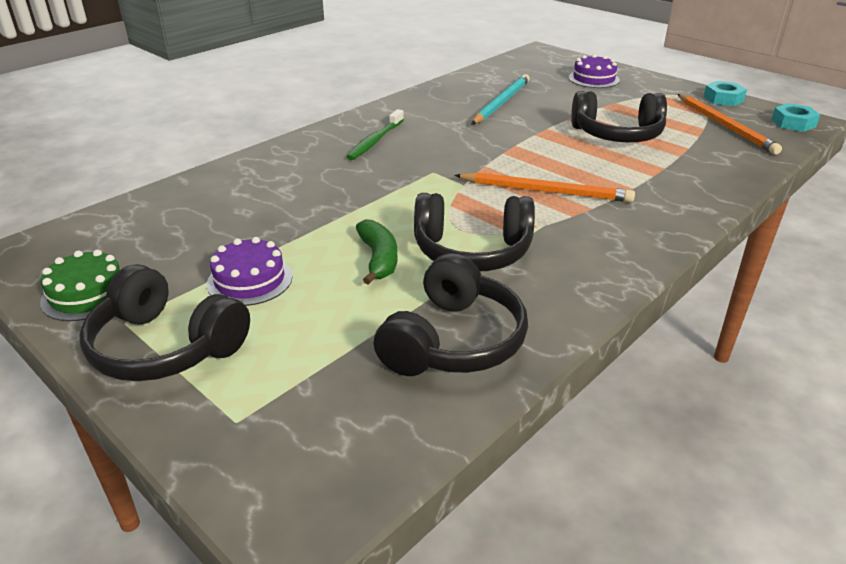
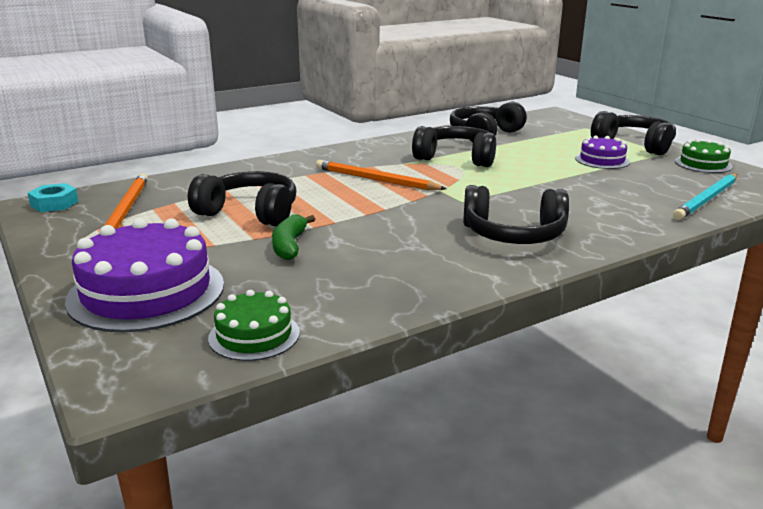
camera: 165 degrees left, 10 degrees down
green toothbrush [346,109,404,160] -> black headphones [463,185,569,244]
green banana [356,220,397,285] -> green banana moved to [272,214,315,260]
turquoise pencil [471,74,530,125] -> turquoise pencil moved to [673,174,737,220]
purple cake [569,54,620,88] -> purple cake [65,218,224,333], size x1.87
turquoise nut [703,81,747,106] -> none
none -> green cake [208,290,300,361]

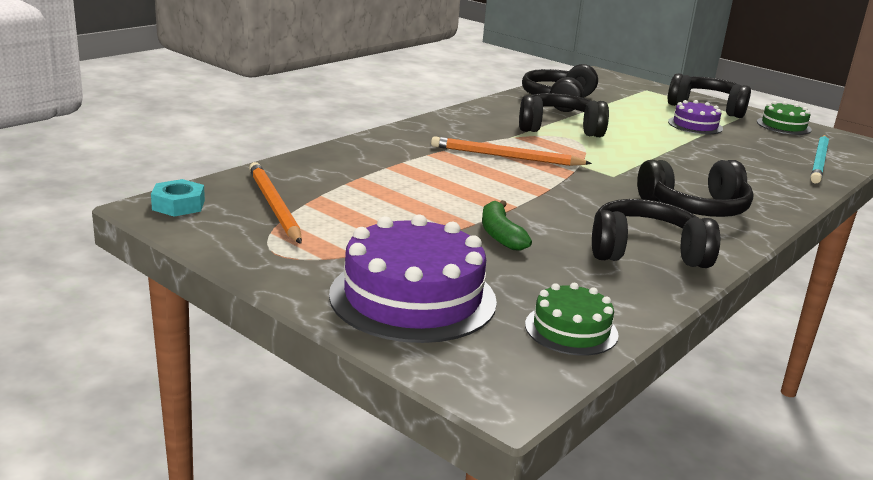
camera: 20 degrees left, 0 degrees up
black headphones [188,171,296,226] -> black headphones moved to [592,199,720,268]

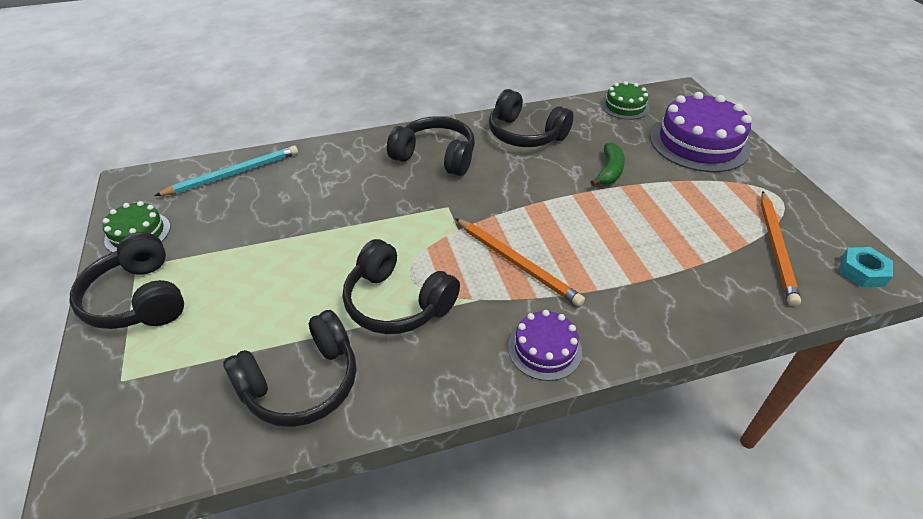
camera: 145 degrees left, 20 degrees up
purple cake [668,100,723,134] -> purple cake moved to [508,310,582,381]

